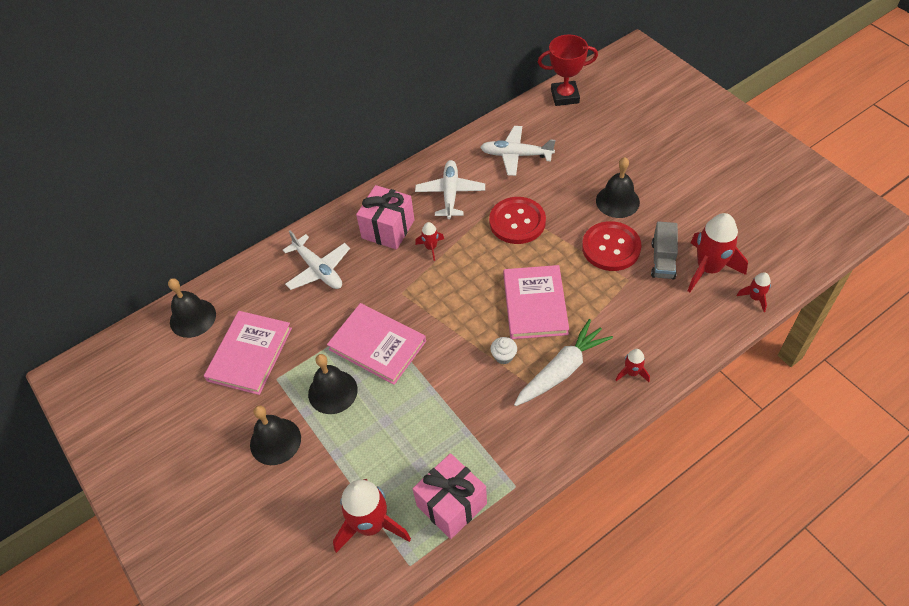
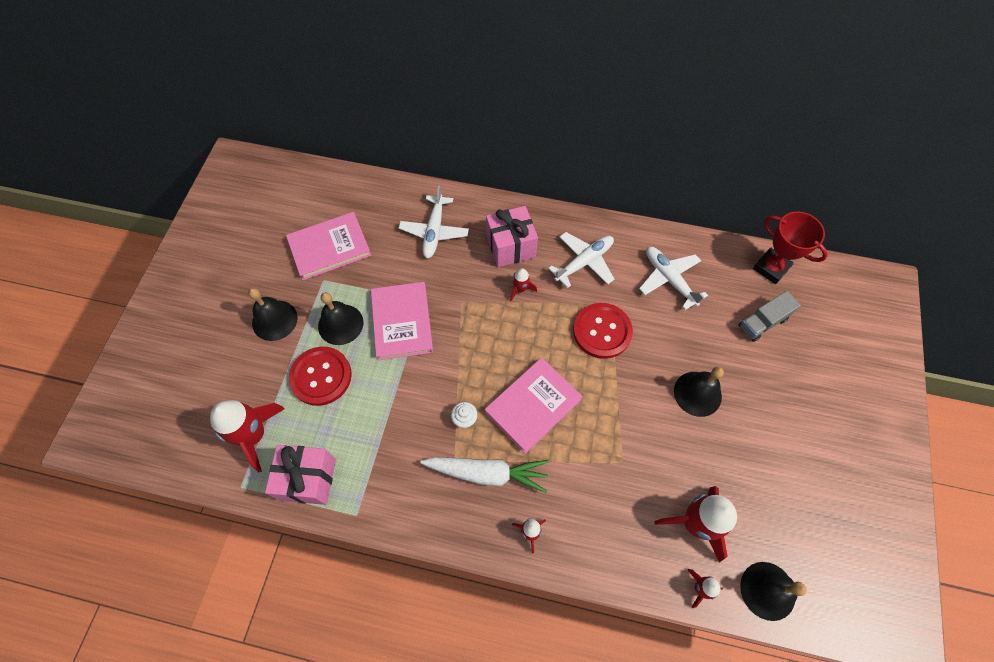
camera: 45 degrees right, 10 degrees up
black bell [168,278,216,338] -> black bell moved to [740,562,807,621]
red button [582,221,642,271] -> red button moved to [289,347,352,406]
grey truck [651,221,678,279] -> grey truck moved to [738,291,801,342]

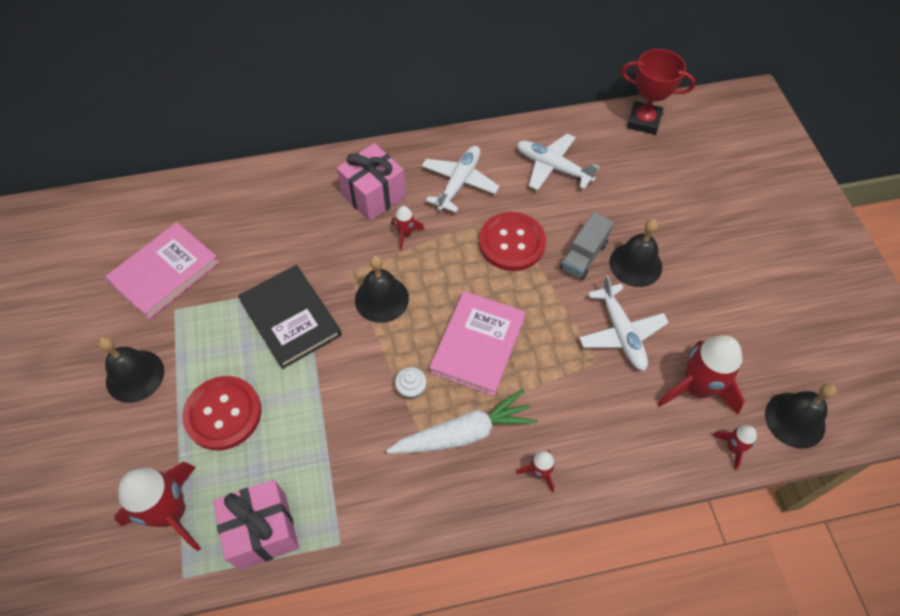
camera: 25 degrees left, 5 degrees down
black bell [318,292,363,345] -> black bell moved to [355,255,409,323]
pink book [371,282,433,360] -> black book [238,265,342,369]
white plane [399,185,469,258] -> white plane moved to [579,275,669,371]
grey truck [738,291,801,342] -> grey truck moved to [560,212,614,280]

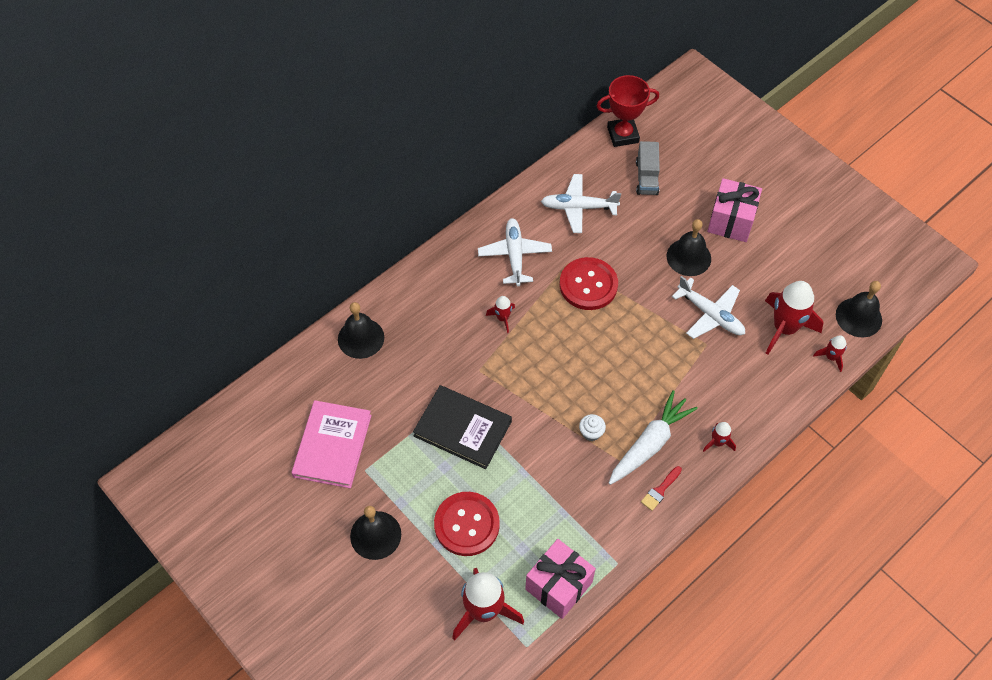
camera: 30 degrees left, 0 degrees up
pink gift [337,143,406,221] -> pink gift moved to [707,178,762,242]
black bell [355,255,409,323] -> black bell moved to [338,302,384,359]
pink book [429,291,526,396] -> none
grey truck [560,212,614,280] -> grey truck moved to [636,141,660,195]
none -> red brush [641,466,682,511]

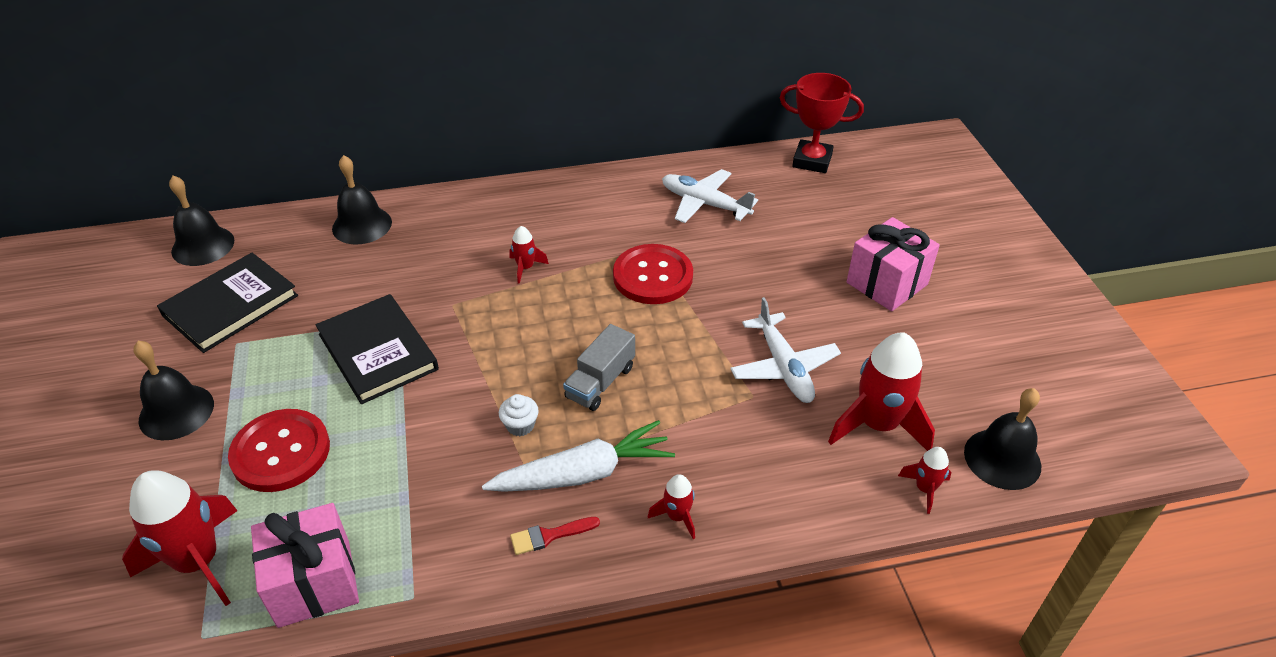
camera: 30 degrees right, 15 degrees down
pink book [291,400,372,488] -> black book [157,253,298,353]
white plane [478,218,552,286] -> none
grey truck [636,141,660,195] -> grey truck moved to [563,324,635,411]
black bell [666,219,711,276] -> black bell moved to [169,175,234,266]

